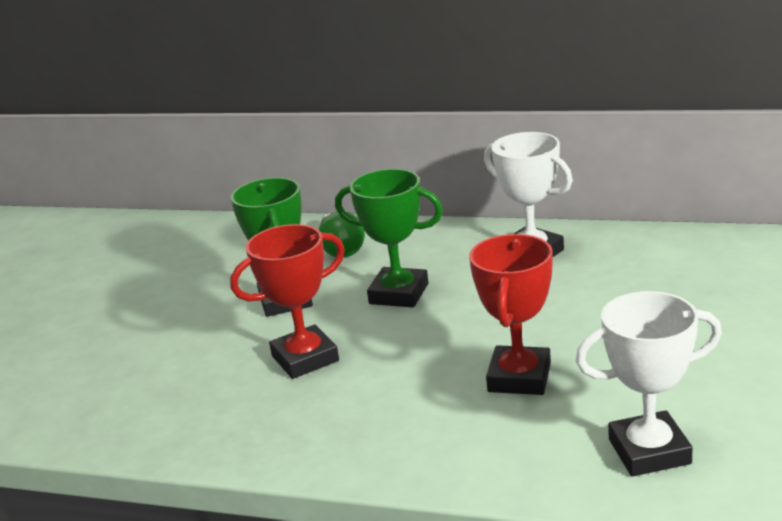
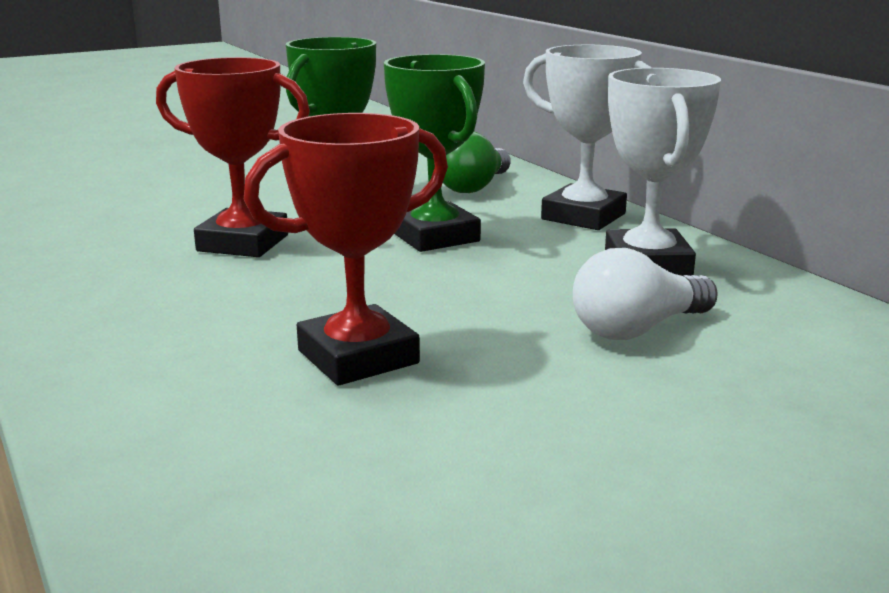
camera: 40 degrees right, 5 degrees down
white trophy [576,291,722,476] -> white trophy moved to [523,45,652,230]
none -> white light bulb [573,248,718,340]

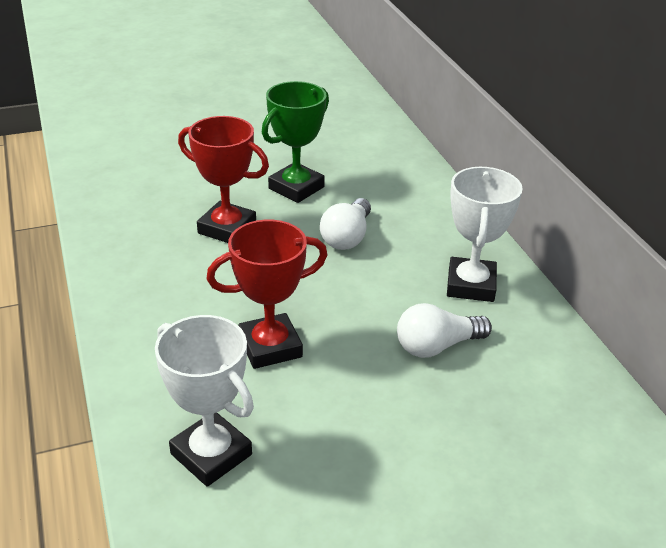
camera: 10 degrees right, 15 degrees up
green trophy [384,54,485,252] -> white light bulb [320,198,371,250]
green light bulb [443,132,511,193] -> none
white trophy [523,45,652,230] -> white trophy moved to [155,315,254,487]

